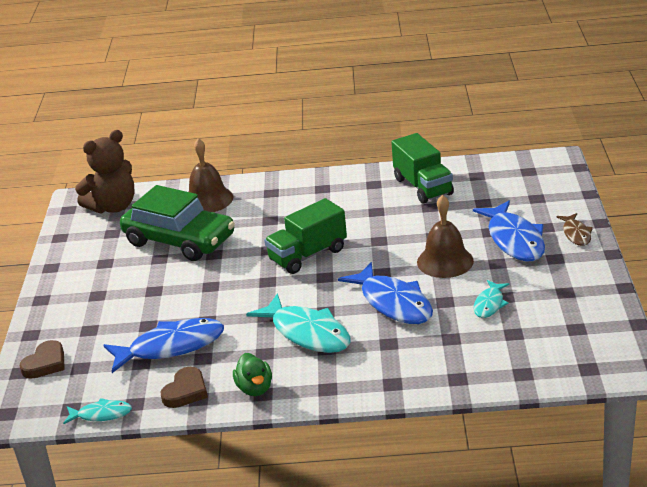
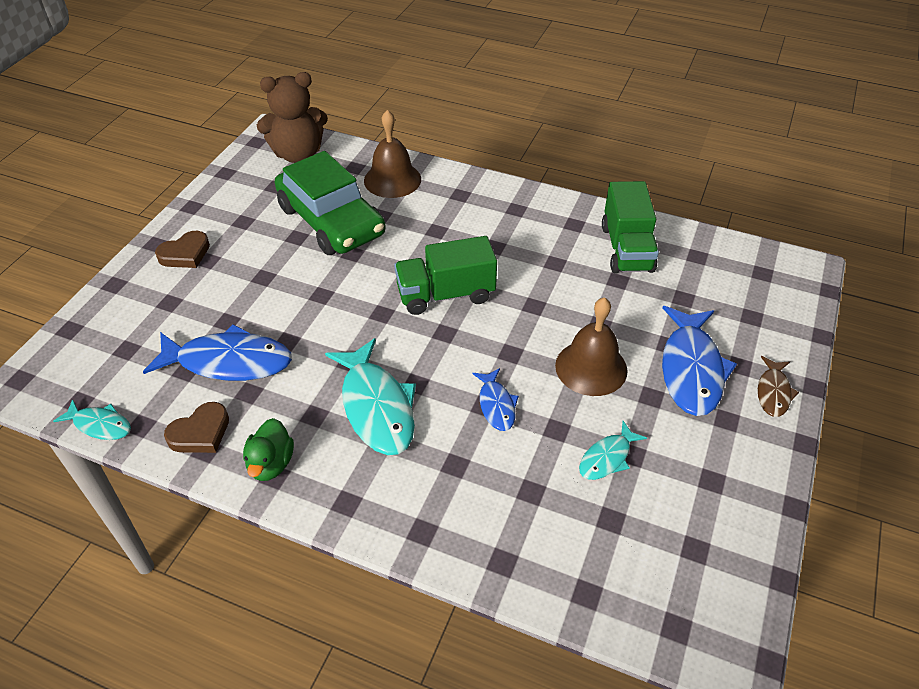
camera: 20 degrees right, 15 degrees up
brown heart [20,340,65,379] -> brown heart moved to [155,231,210,268]
blue fish [338,262,433,324] -> blue fish [472,368,519,431], size x0.53

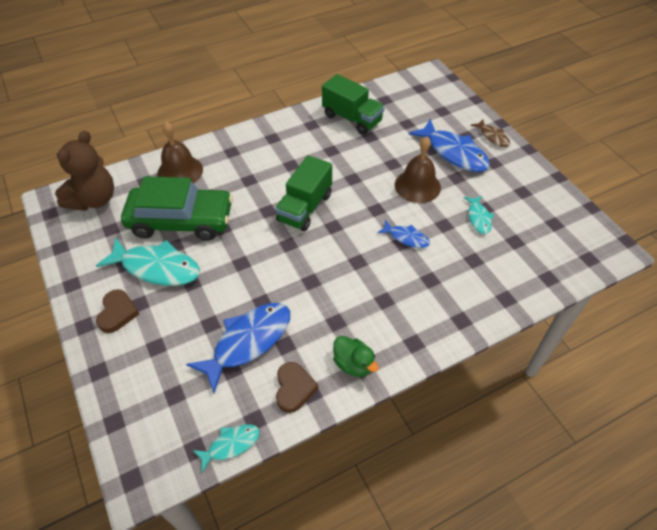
camera: 50 degrees left, 5 degrees up
turquoise fish [325,338,416,455] -> turquoise fish moved to [96,237,200,286]

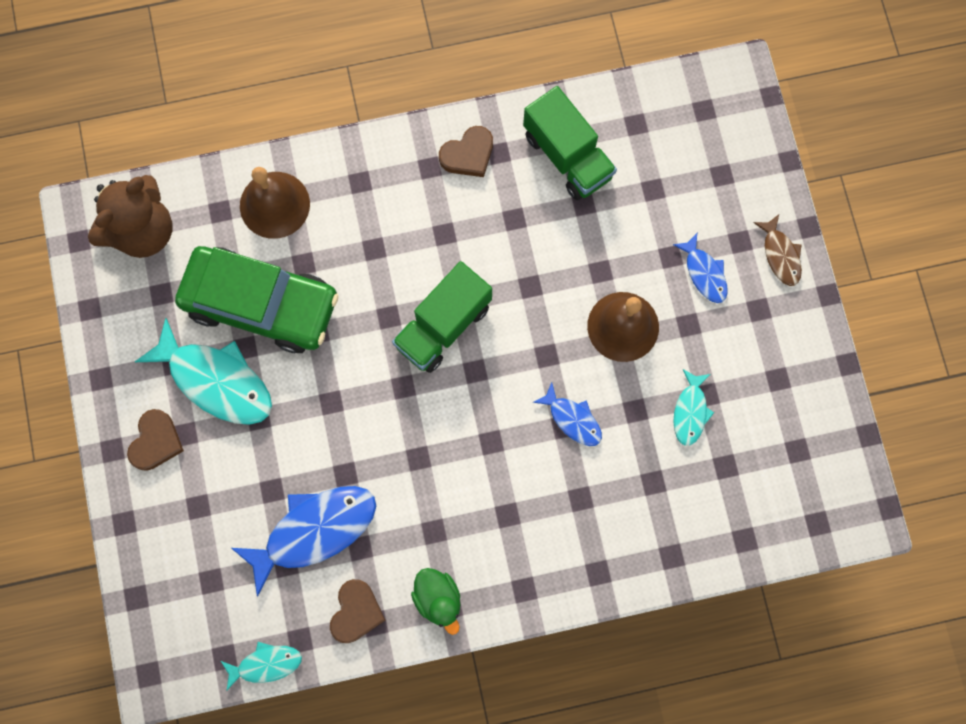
camera: 15 degrees right, 25 degrees up
blue fish [409,119,490,172] -> blue fish [673,233,728,303], size x0.53
none -> brown heart [439,126,493,177]

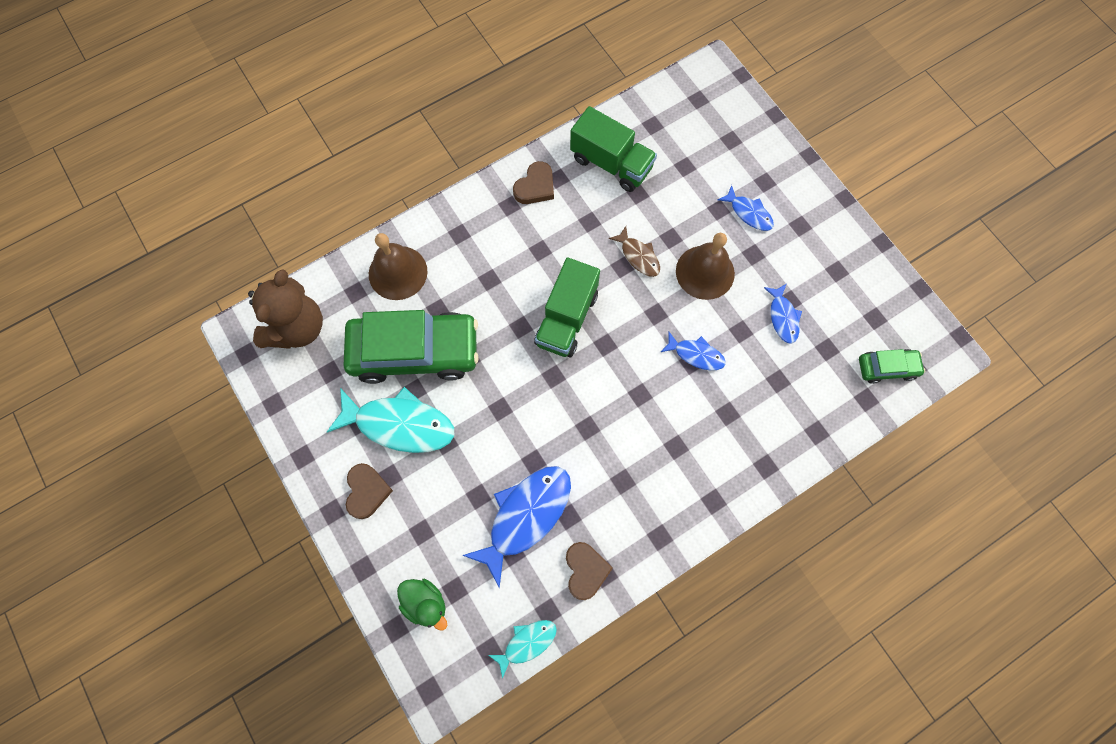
camera: 20 degrees left, 5 degrees down
green duck [411,568,460,635] -> green duck moved to [397,579,447,631]
turquoise fish [673,369,714,446] -> blue fish [764,284,802,344]
brown fish [753,214,802,286] -> brown fish moved to [609,226,660,277]
none -> green car [859,349,925,384]

